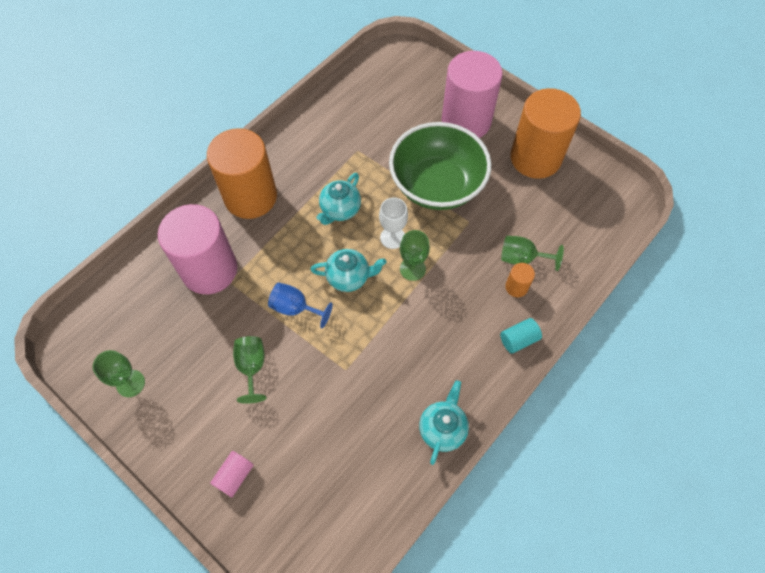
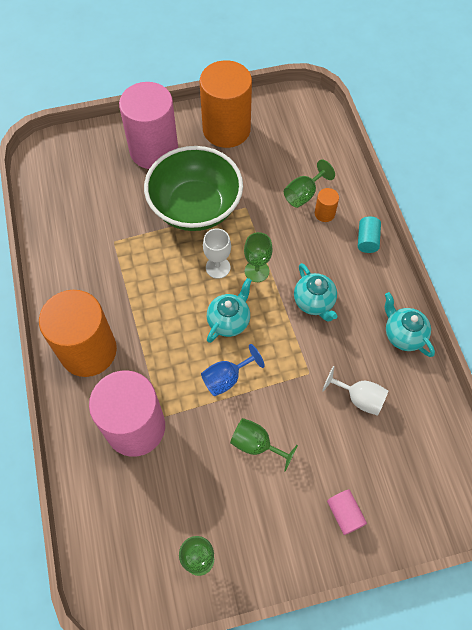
camera: 55 degrees left, 0 degrees up
turquoise teapot [317,173,361,225] -> turquoise teapot moved to [294,263,338,322]
none -> white goblet [322,366,388,416]

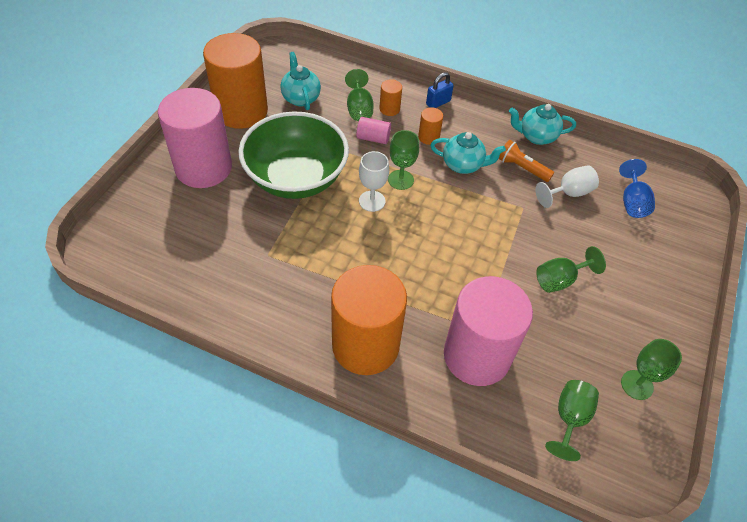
camera: 55 degrees left, 10 degrees down
blue goblet [201,344,265,396] -> blue goblet moved to [619,159,655,218]
turquoise teapot [207,278,252,343] -> turquoise teapot moved to [280,52,321,110]
pink cylinder [327,490,367,535] -> pink cylinder moved to [356,117,391,144]
turquoise cylinder [358,217,381,253] -> blue padlock [426,72,454,108]
none -> orange cylinder [418,107,443,145]
none -> orange flashlight [498,140,554,182]
none -> green goblet [545,380,599,461]

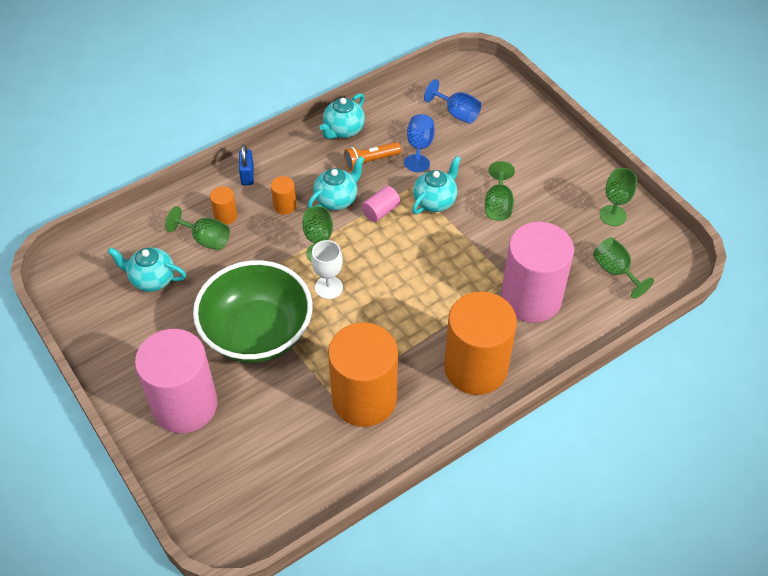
camera: 55 degrees left, 0 degrees up
orange cylinder [203,33,268,129] -> orange cylinder moved to [328,322,398,427]
pink cylinder [356,117,391,144] -> pink cylinder moved to [361,186,400,222]
white goblet [536,165,599,208] -> blue goblet [404,114,435,172]
none -> turquoise teapot [412,156,461,214]

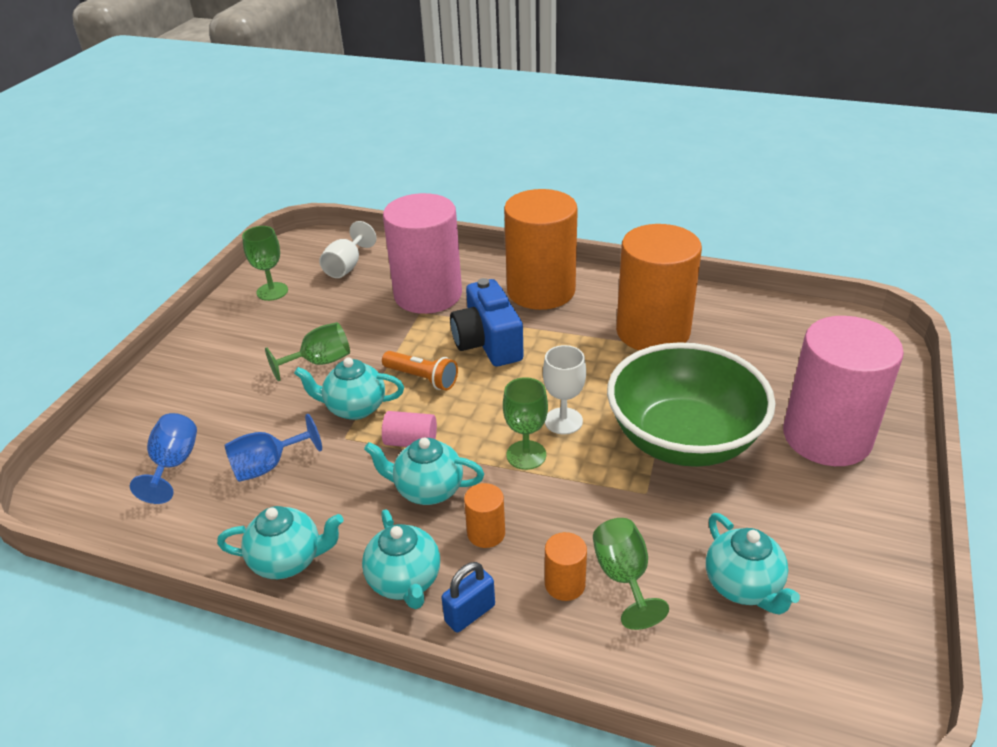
camera: 125 degrees left, 15 degrees down
orange flashlight [344,142,401,171] -> orange flashlight moved to [382,351,458,391]
green goblet [593,237,654,299] -> white goblet [319,221,377,278]
none -> turquoise teapot [362,509,440,609]
none -> blue camera [450,278,524,366]

